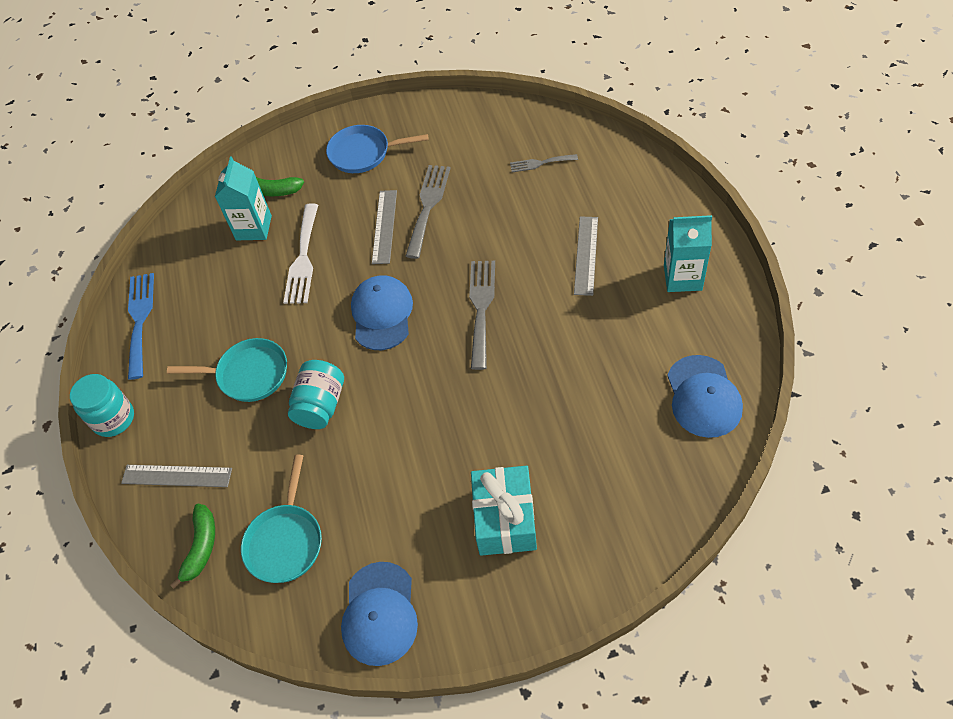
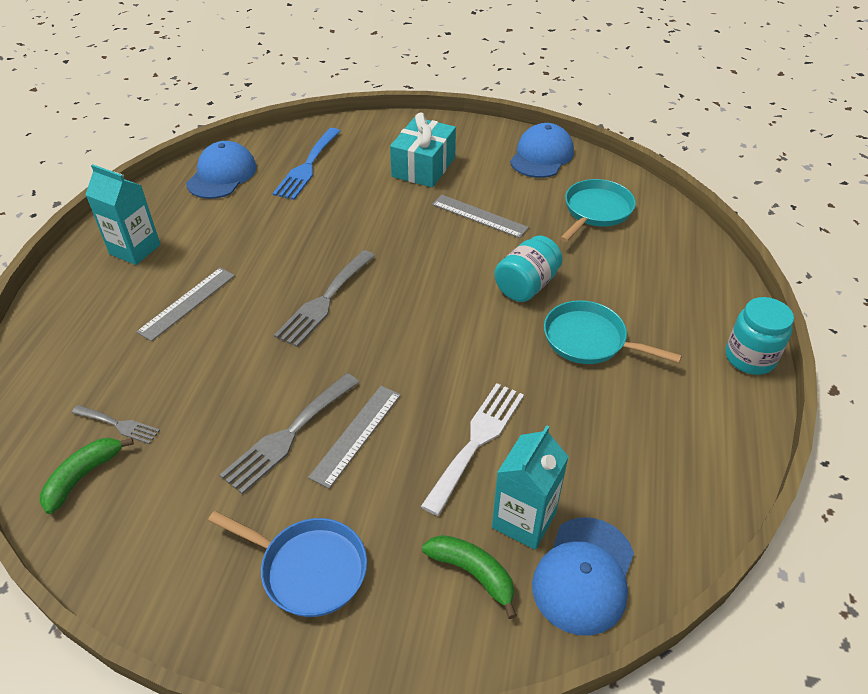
camera: 160 degrees left, 10 degrees down
grey ruler [121,465,232,487] -> grey ruler moved to [432,195,529,238]
blue fork [128,273,154,380] -> blue fork moved to [273,128,341,200]
green banana [170,504,215,589] -> green banana moved to [40,438,134,514]
blue cap [351,276,413,350] -> blue cap moved to [532,517,634,636]

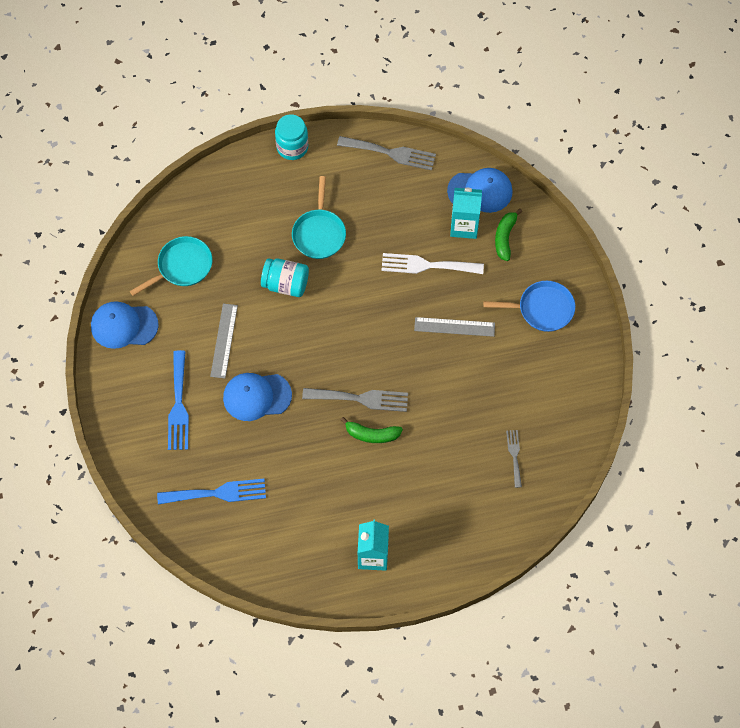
camera: 115 degrees left, 20 degrees up
green banana [40,438,134,514] -> green banana moved to [341,417,403,443]
grey ruler [136,268,235,341] -> none
blue cap [186,141,257,199] -> blue cap moved to [223,373,292,421]
blue pan [208,511,367,617] -> blue pan turned 90 degrees clockwise [483,281,575,332]
grey fork [220,373,359,494] -> grey fork moved to [337,136,436,170]
turquoise gift [390,113,456,188] -> blue fork [168,350,189,450]
turquoise pan [560,179,636,242] -> turquoise pan turned 135 degrees clockwise [130,236,212,296]

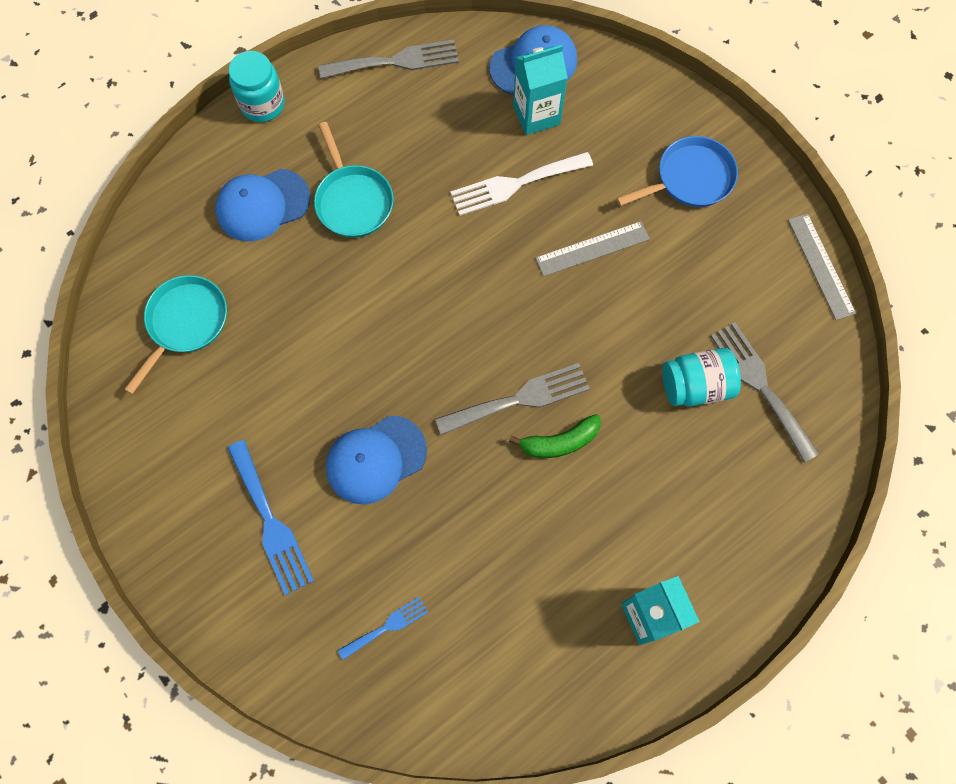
camera: 25 degrees left, 5 degrees up
blue cap [91,301,159,349] -> blue cap moved to [215,169,310,241]
blue fork [157,479,266,504] -> blue fork [338,597,429,660], size x0.57
grey ruler [210,304,238,378] -> grey ruler moved to [788,213,856,320]
turquoise jar [261,258,309,297] -> turquoise jar moved to [663,348,741,407]
green banana [495,209,522,261] -> none
grey fork [506,430,522,488] -> grey fork [711,322,819,463], size x1.76

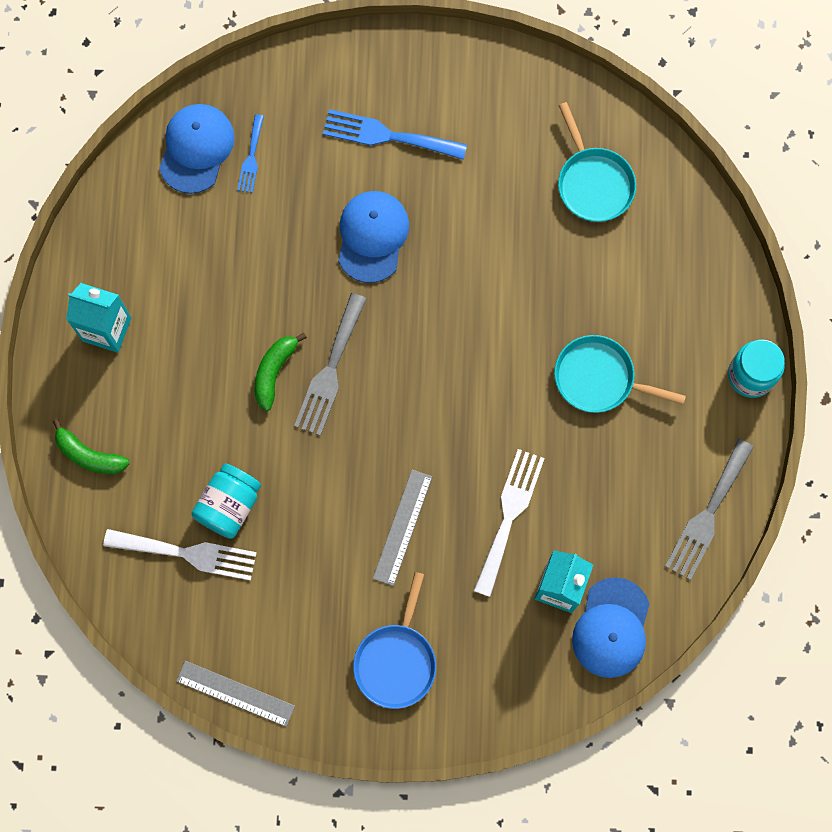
camera: 130 degrees right, 5 degrees up
blue cap [215,169,310,241] -> blue cap moved to [159,104,235,194]
grey fork [711,322,819,463] -> white fork [103,529,257,581]
none -> green banana [53,419,130,474]

